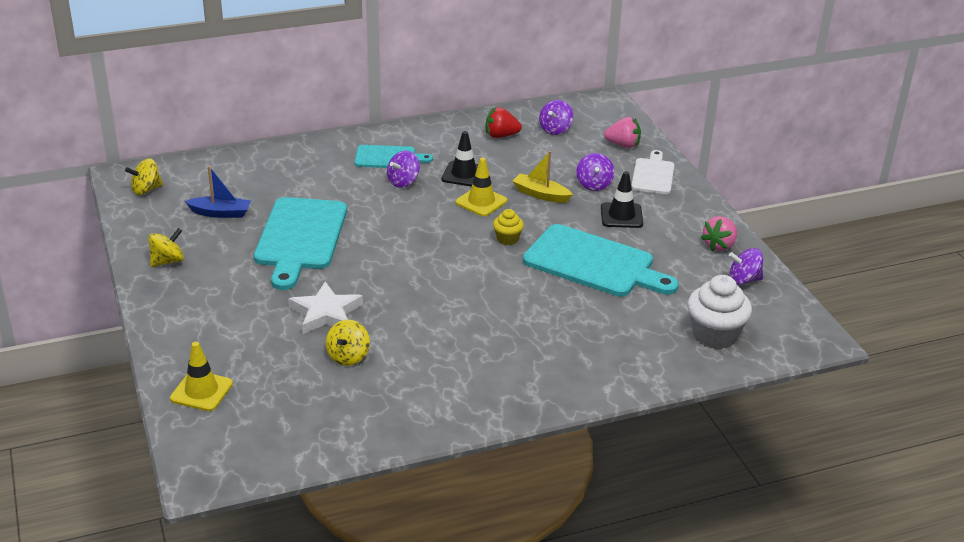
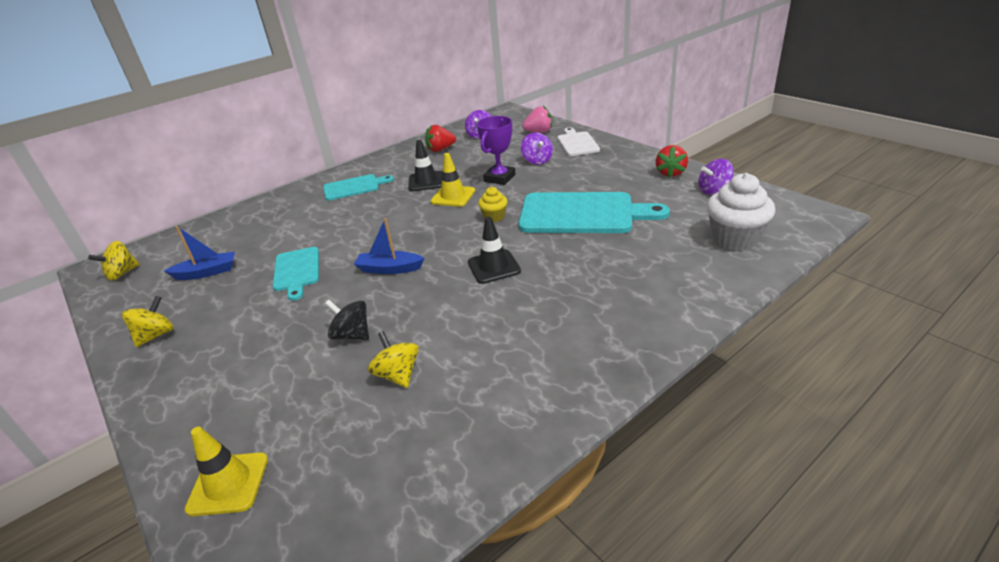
camera: 15 degrees left, 0 degrees up
turquoise cutting board [254,197,347,290] -> turquoise cutting board [273,247,319,301], size x0.56
white star [288,281,363,334] -> black spinning top [325,300,369,340]
yellow spinning top [326,320,370,366] -> yellow spinning top turned 150 degrees clockwise [368,331,419,388]
purple spinning top [387,150,420,188] -> none
yellow boat [513,151,573,203] -> purple trophy [477,116,516,185]
black traffic cone [601,171,643,228] -> black traffic cone moved to [468,217,521,284]
pink strawberry [701,216,737,251] -> red strawberry [656,145,688,178]
none -> blue boat [354,218,424,274]

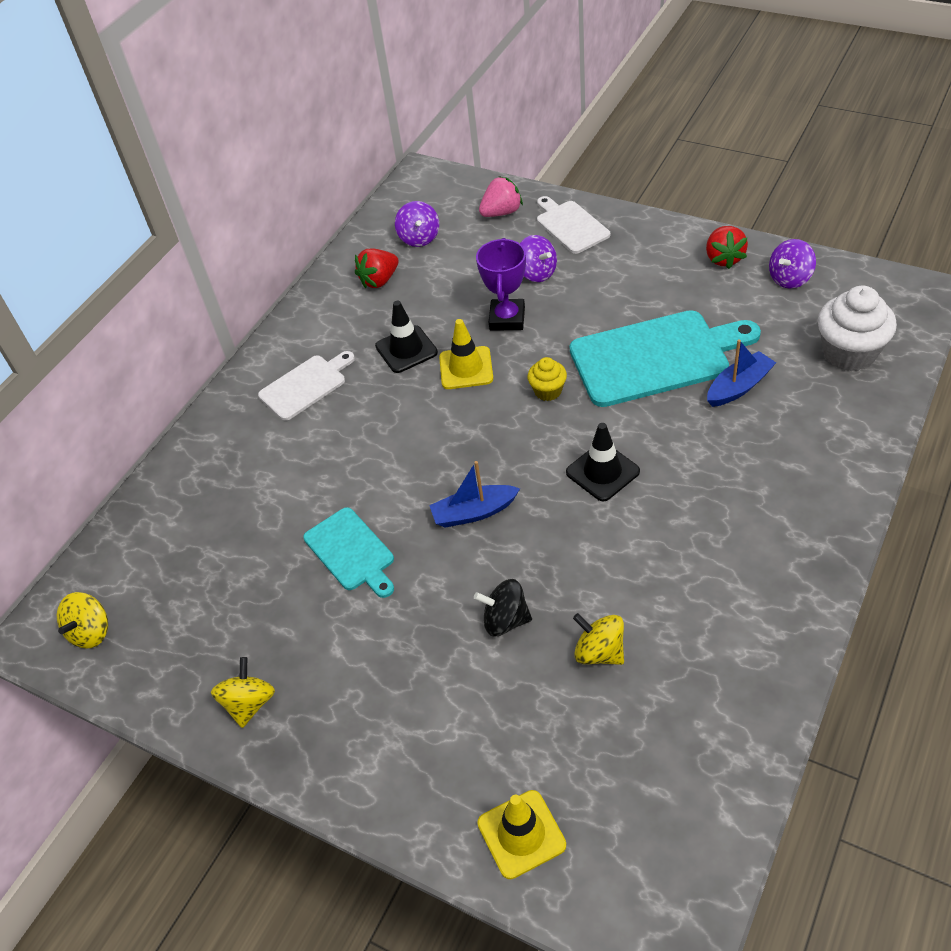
camera: 20 degrees left, 15 degrees up
blue boat [164,226,235,280] -> blue boat moved to [707,339,776,407]
turquoise cutting board [323,174,394,201] -> white cutting board [258,351,355,421]

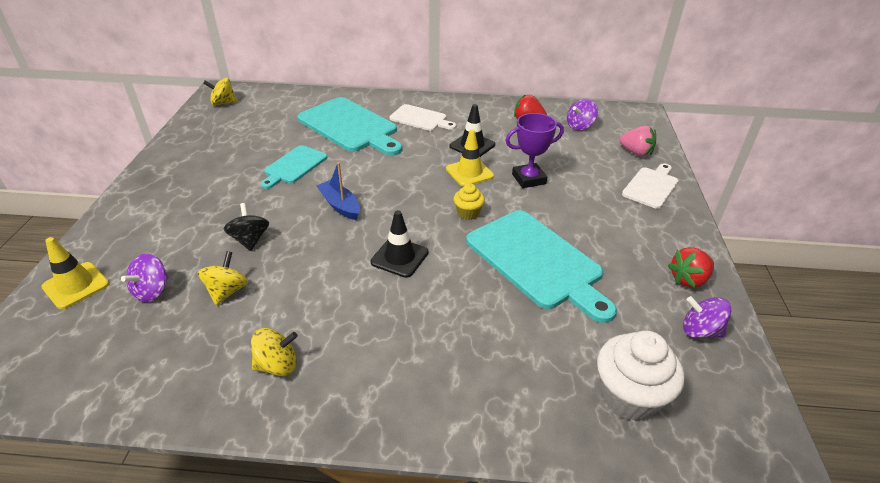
camera: 60 degrees right, 10 degrees down
yellow spinning top [211,657,275,728] -> yellow spinning top moved to [251,328,298,376]
purple spinning top [520,235,557,282] -> purple spinning top moved to [121,254,169,302]
blue boat [707,339,776,407] -> none
none -> turquoise cutting board [297,97,402,156]

